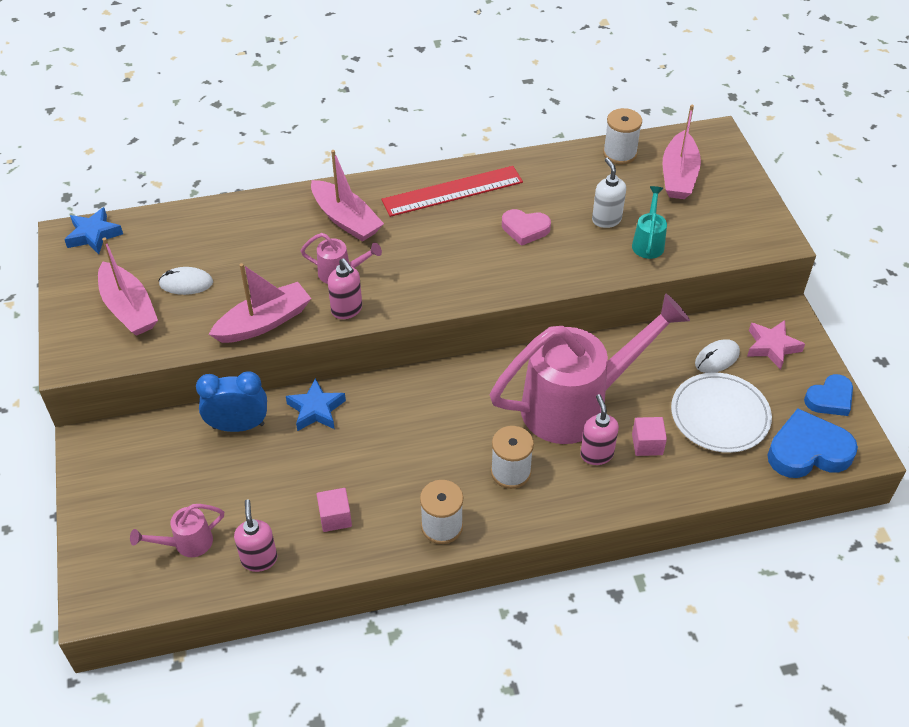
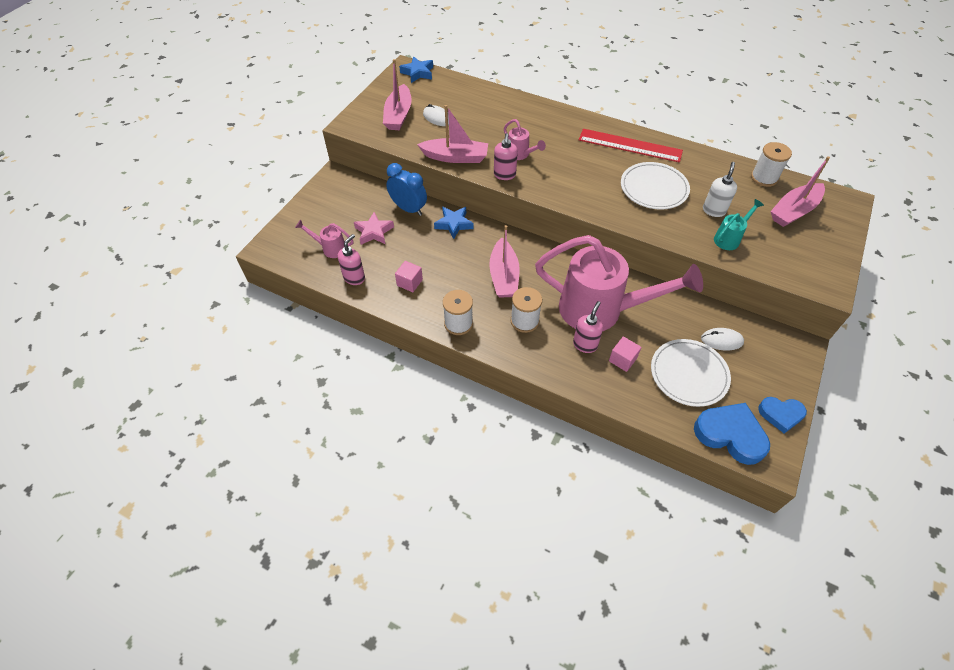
camera: 40 degrees right, 5 degrees up
pink boat [311,150,384,242] -> pink boat moved to [489,225,520,298]
pink heart [502,209,551,246] -> white plate [621,162,690,209]
pink star [747,320,805,370] -> pink star moved to [354,212,394,245]

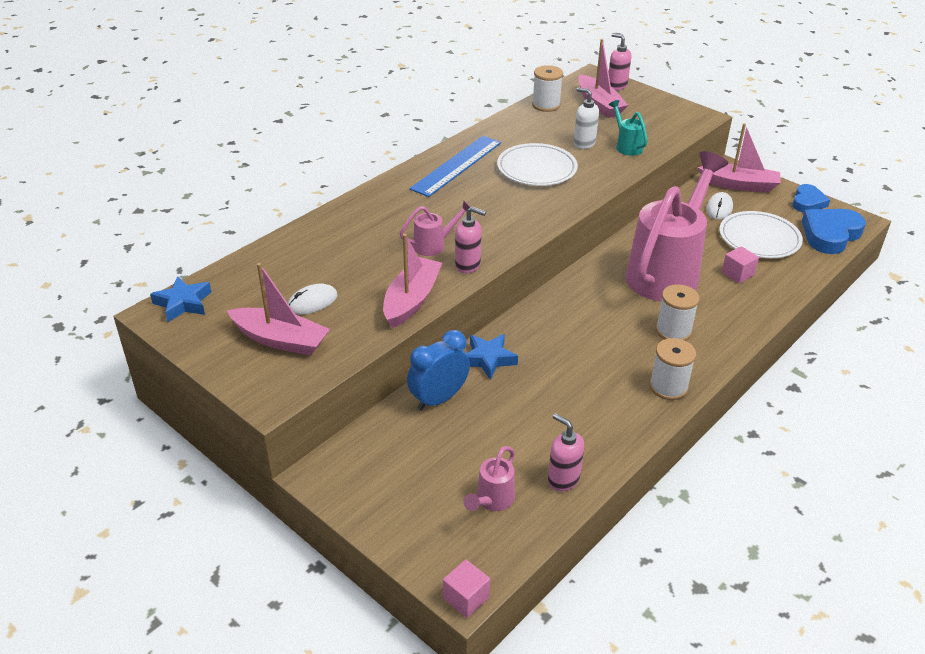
camera: 75 degrees left, 15 degrees down
pink star [354,212,394,245] -> none
pink cube [395,261,423,292] -> pink cube moved to [443,559,490,618]
pink boat [489,225,520,298] -> pink boat moved to [698,123,781,192]
pink soap dispenser [573,301,603,353] -> pink soap dispenser moved to [609,33,631,90]
red ruler [579,129,683,163] -> blue ruler [410,136,501,197]

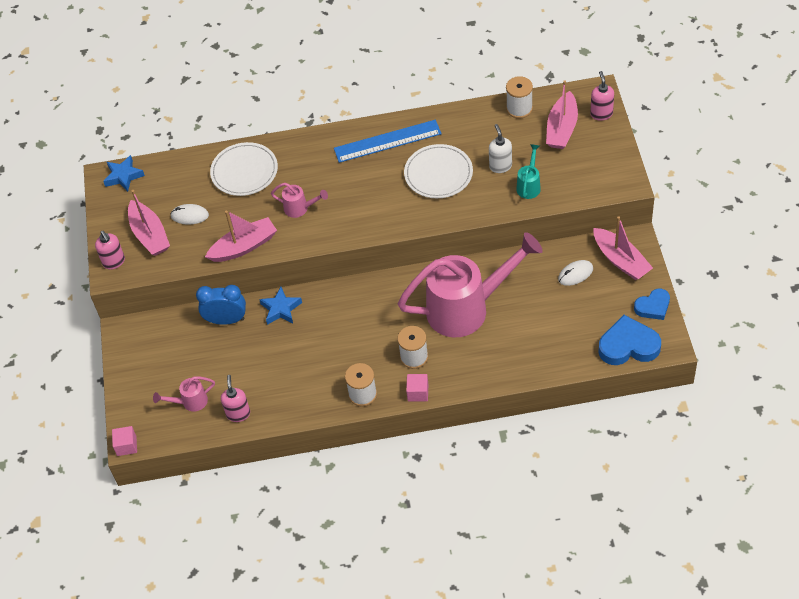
camera: 45 degrees right, 15 degrees up
pink soap dispenser [455,206,486,273] -> pink soap dispenser moved to [95,231,125,270]
white plate [719,211,803,258] -> white plate moved to [210,142,278,196]
pink cube [722,246,759,283] -> pink cube moved to [406,374,428,401]

